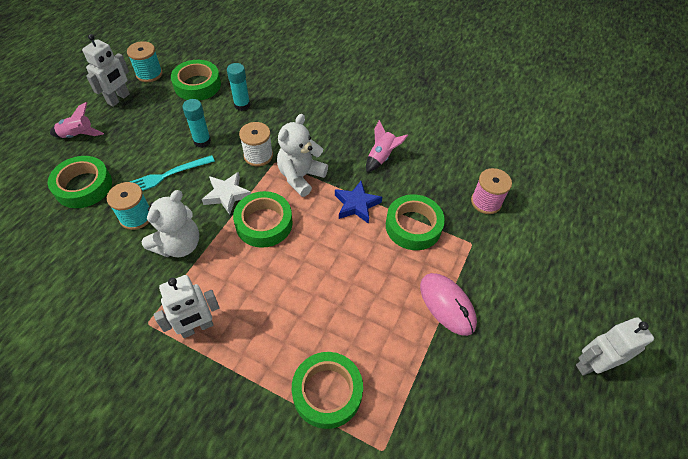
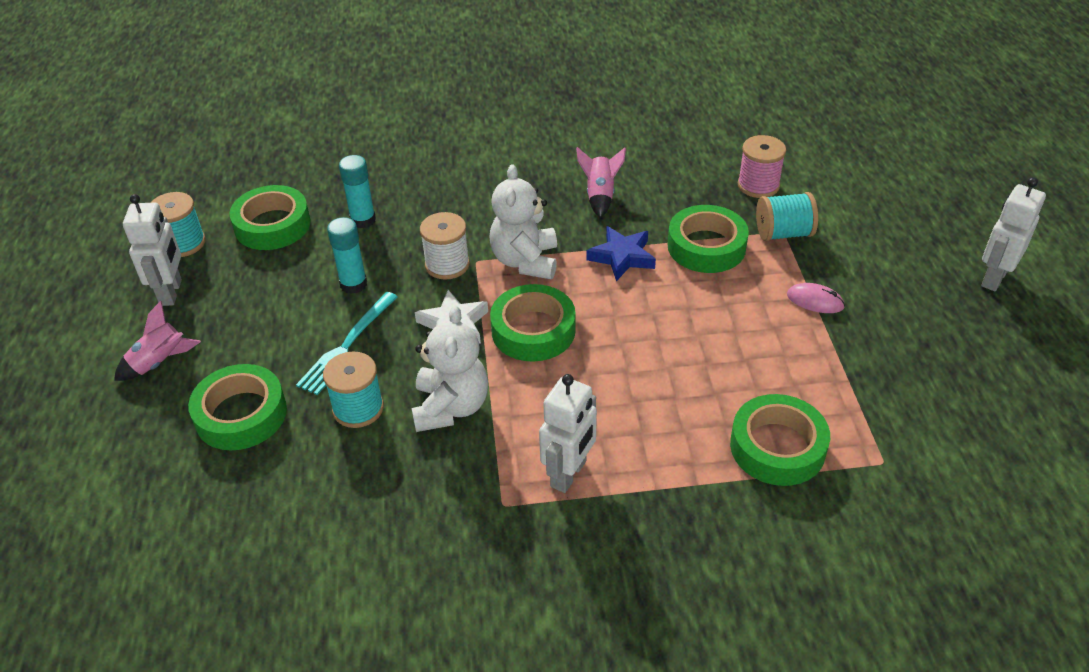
camera: 30 degrees left, 10 degrees down
pink mouse [420,273,477,336] -> pink mouse [787,283,845,313], size x0.59
none -> turquoise spool [756,192,818,241]

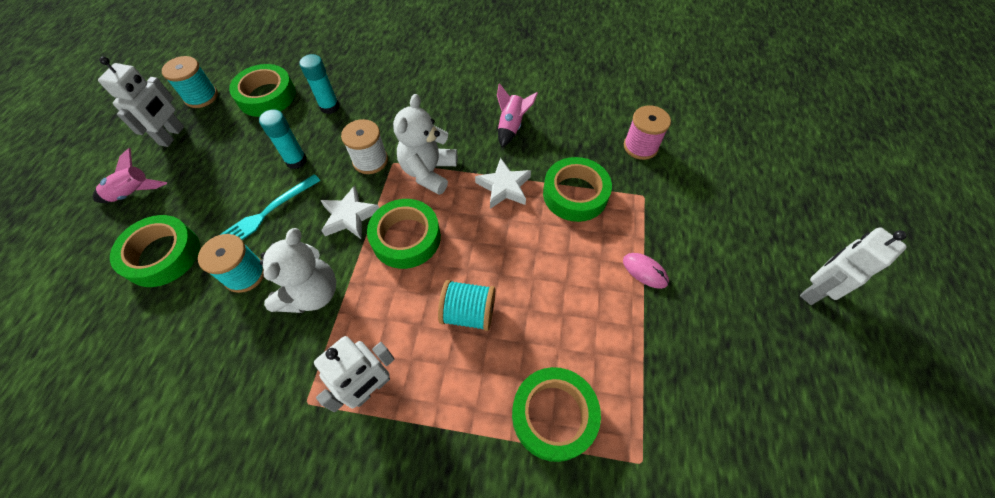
camera: 15 degrees right, 15 degrees up
blue star [586,226,656,281] -> white star [475,158,531,209]
turquoise spool [756,192,818,241] -> turquoise spool moved to [438,280,495,331]

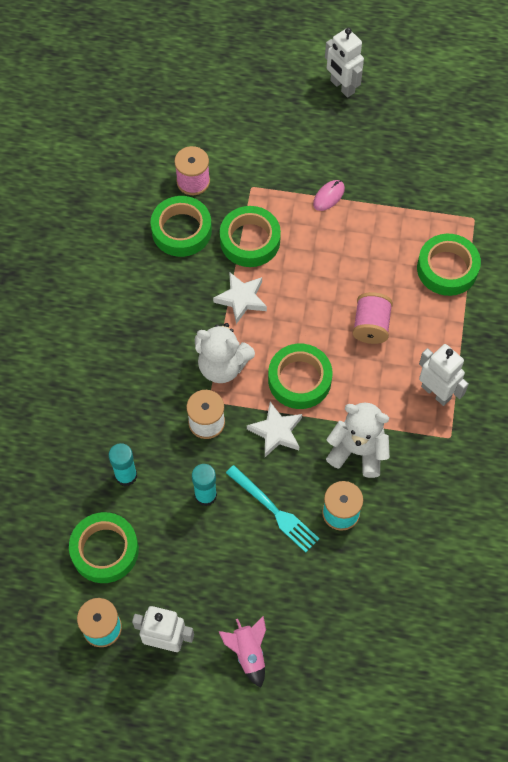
camera: 90 degrees left, 5 degrees up
green tape [110,215,200,287] -> green tape moved to [151,196,212,257]
turquoise spool [438,280,495,331] -> pink spool [353,292,393,344]
pink rocket [497,83,538,147] -> none

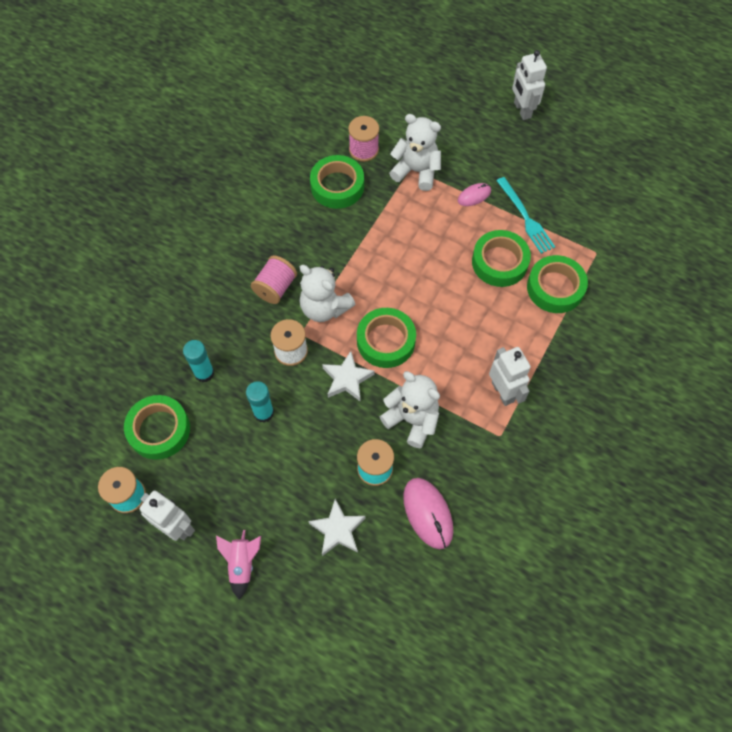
camera: 20 degrees right, 0 degrees up
white star [213,272,267,324] -> white star moved to [308,499,365,556]
green tape [220,206,281,267] -> green tape moved to [472,230,531,287]
turquoise fork [226,465,319,553] -> turquoise fork moved to [496,177,555,254]
pink spool [353,292,393,344] -> pink spool moved to [251,255,297,304]
none -> white teddy bear [389,114,441,191]
none -> pink mouse [403,478,453,549]

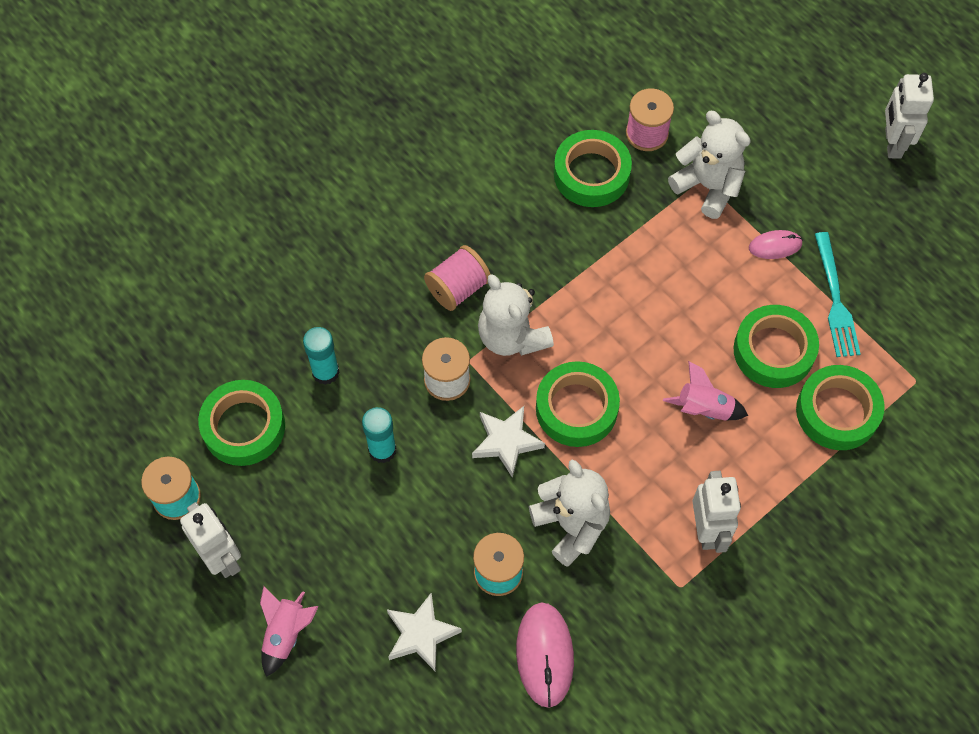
camera: 20 degrees right, 0 degrees up
none -> pink rocket [663,361,748,420]

